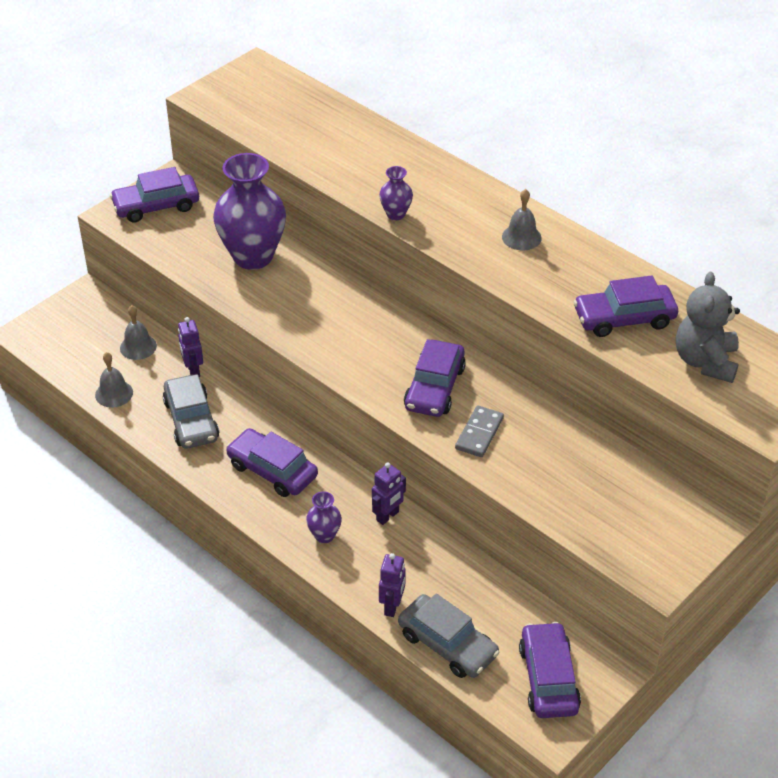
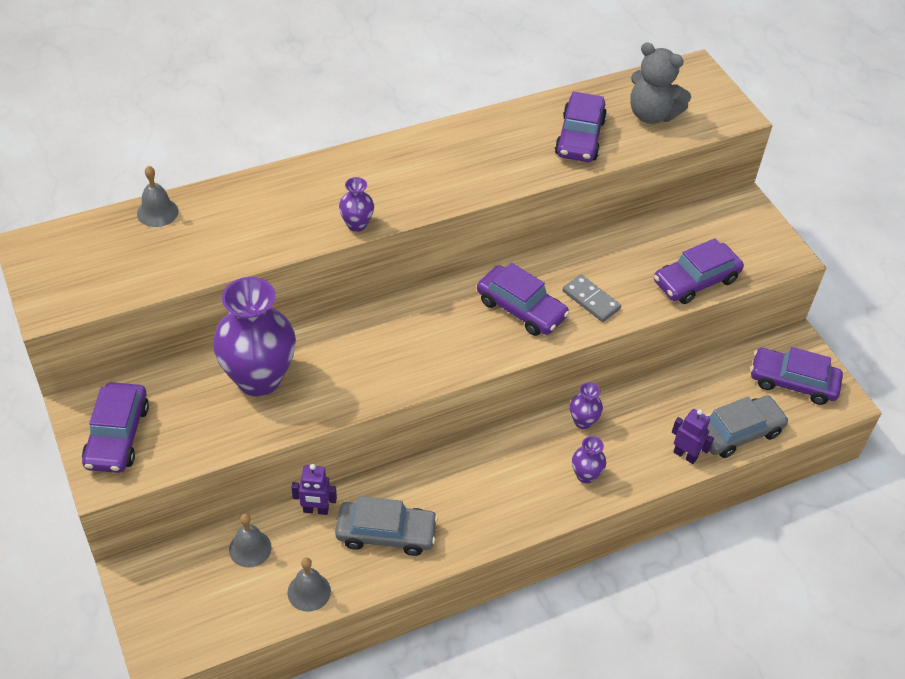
camera: 70 degrees left, 5 degrees up
purple car [226,428,318,497] -> purple car moved to [654,238,744,304]
purple robot [372,462,406,525] -> purple vase [570,382,603,429]
grey bell [502,189,542,250] -> grey bell moved to [137,166,179,227]

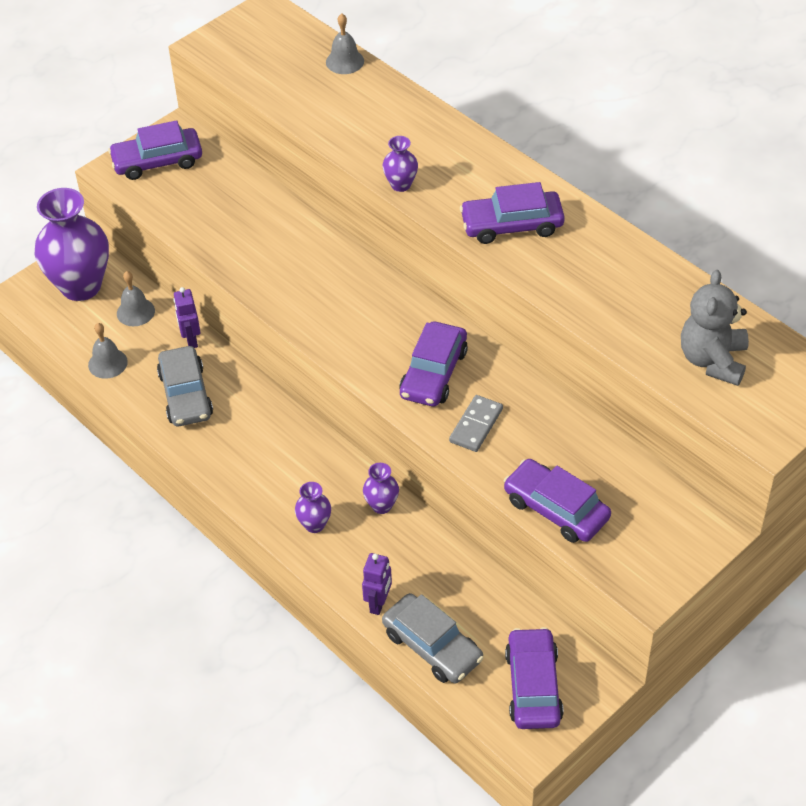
camera: 75 degrees right, 0 degrees up
purple vase [213,277,296,397] -> purple vase moved to [35,188,109,301]
purple car [555,91,607,162] -> purple car moved to [460,182,565,244]

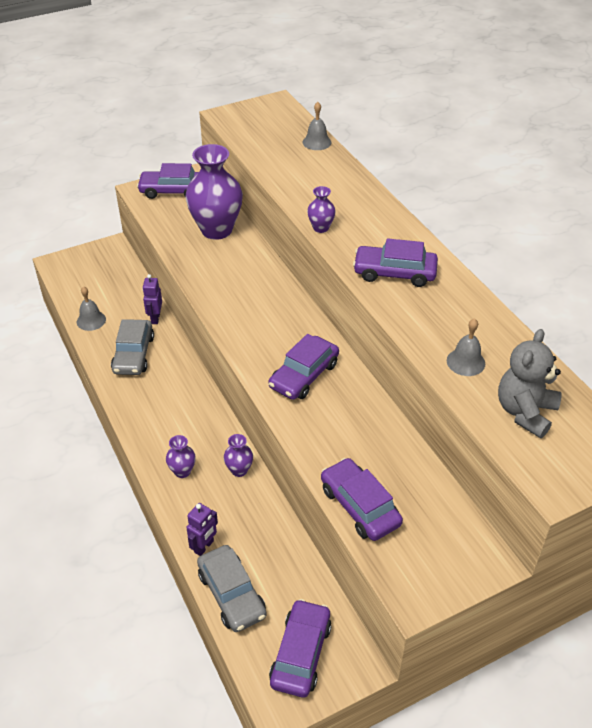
camera: 15 degrees right, 5 degrees down
purple vase [35,188,109,301] -> purple vase moved to [185,144,243,240]
grey bell [117,271,155,326] -> grey bell moved to [447,318,485,376]
grey domino [449,395,503,452] -> none

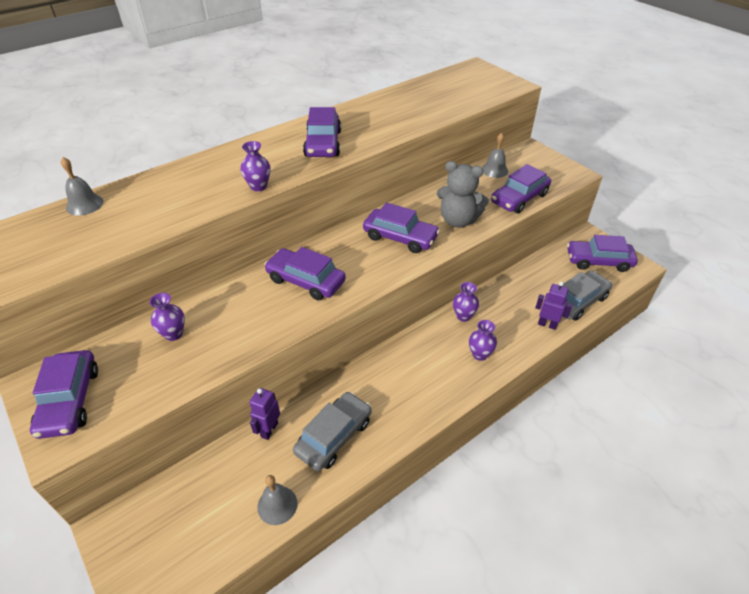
camera: 100 degrees left, 0 degrees up
grey car [111,319,154,375] -> grey car turned 45 degrees counterclockwise [293,392,372,471]
purple robot [142,274,162,324] -> purple robot turned 120 degrees clockwise [250,388,280,440]
purple vase [185,144,243,240] -> purple vase [149,293,185,341], size x0.45
grey bell [447,318,485,376] -> grey bell moved to [482,133,508,178]
grey teddy bear [498,329,562,438] -> grey teddy bear moved to [437,161,489,228]
none -> purple car [264,247,346,301]

